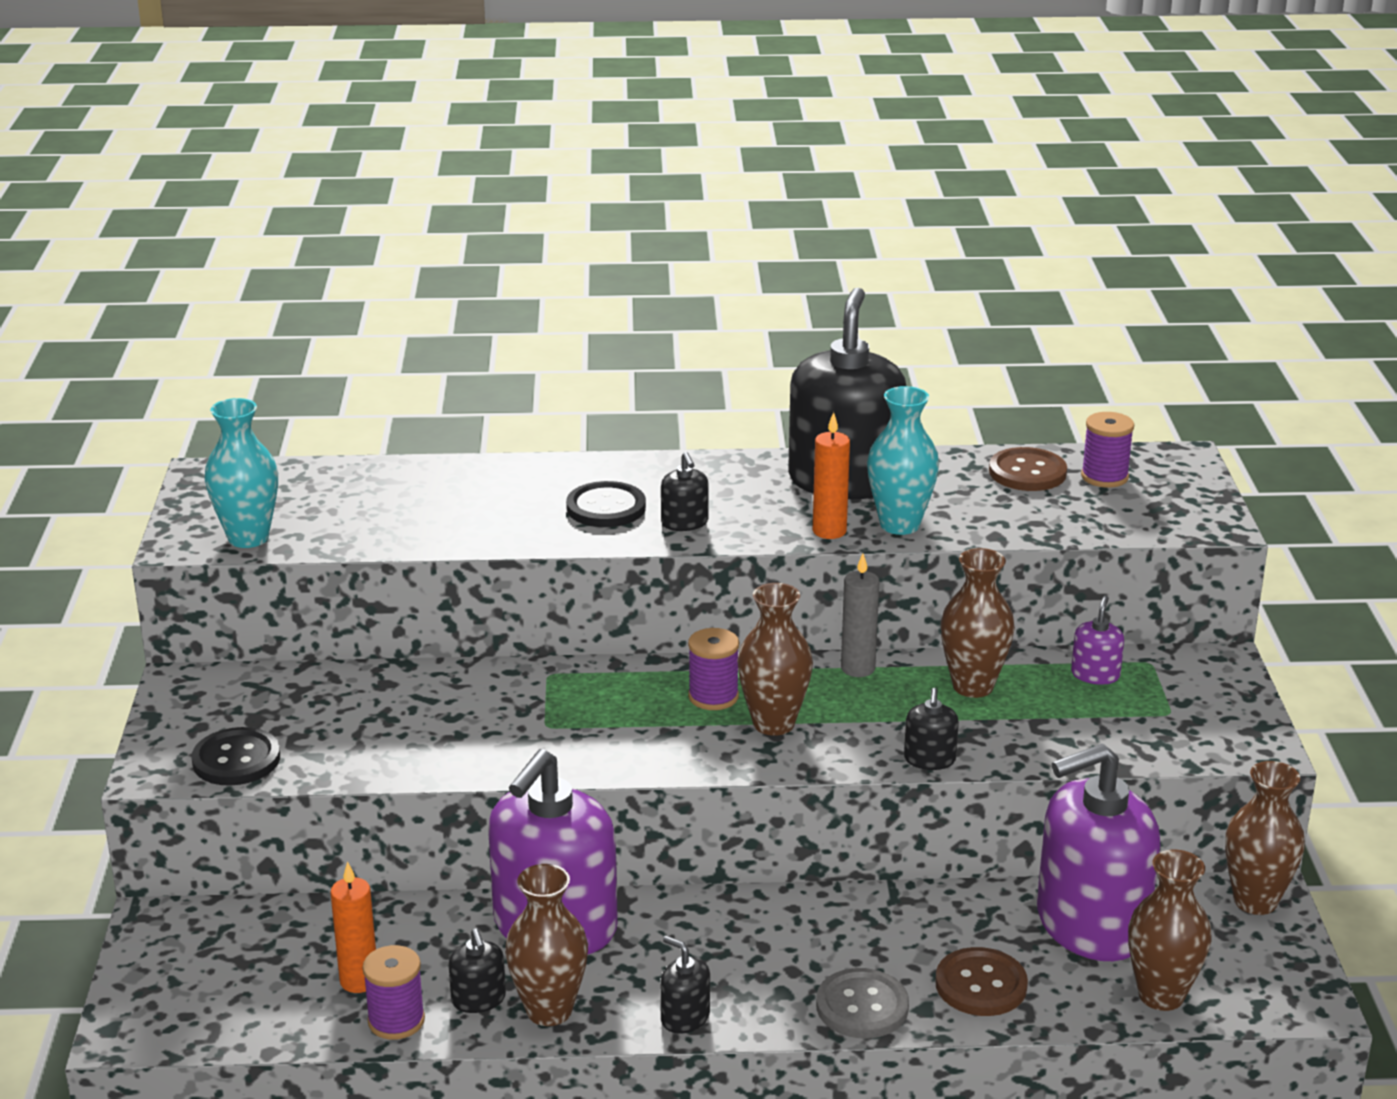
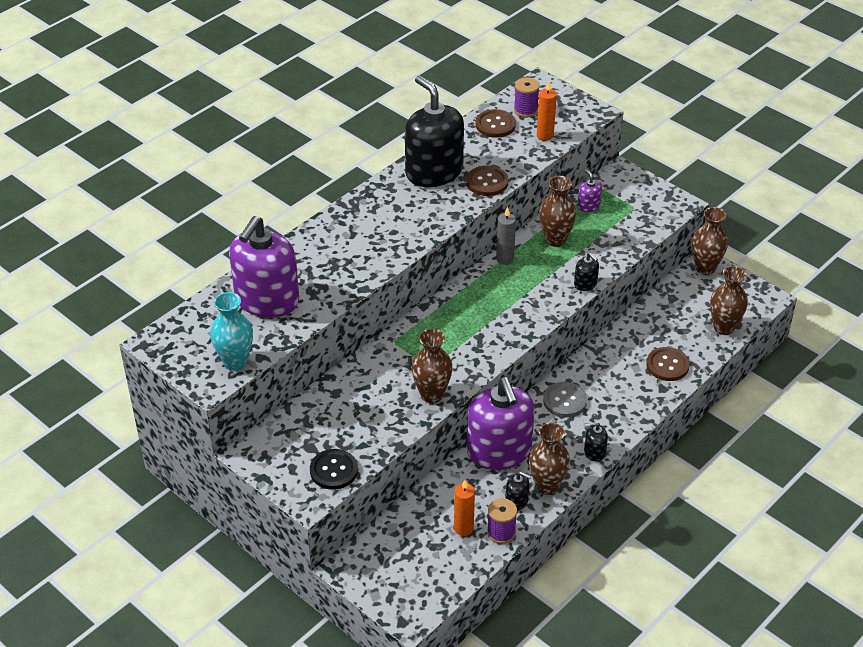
camera: 45 degrees left, 15 degrees up
black button [566,481,646,527] -> none
black soap dispenser [661,452,709,531] -> none
purple spool [688,628,739,710] -> none
brown vase [737,583,813,736] -> brown vase moved to [411,329,452,403]
orange candle [813,412,850,539] -> orange candle moved to [537,81,557,141]
grey button [816,968,909,1038] -> grey button moved to [543,382,587,417]
turquoise vase [867,386,939,535] -> brown button [466,166,508,196]
purple soap dispenser [1037,744,1160,961] -> purple soap dispenser moved to [229,216,299,318]

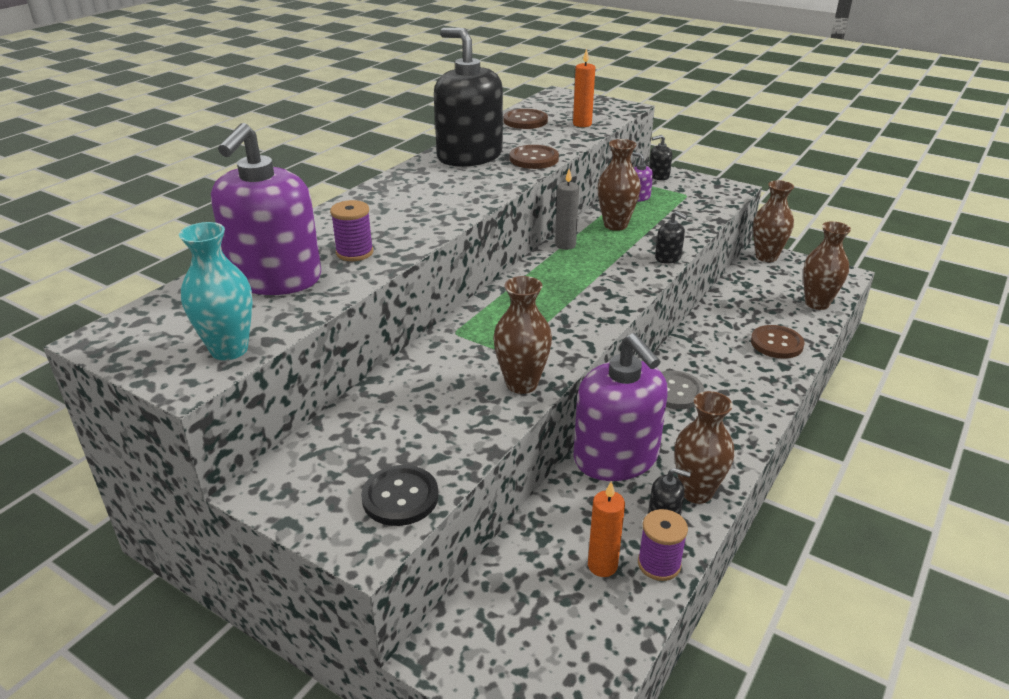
camera: 10 degrees left, 10 degrees down
purple spool [514,77,540,117] -> purple spool moved to [330,200,373,261]
black soap dispenser [584,422,608,462] -> black soap dispenser moved to [649,135,672,180]

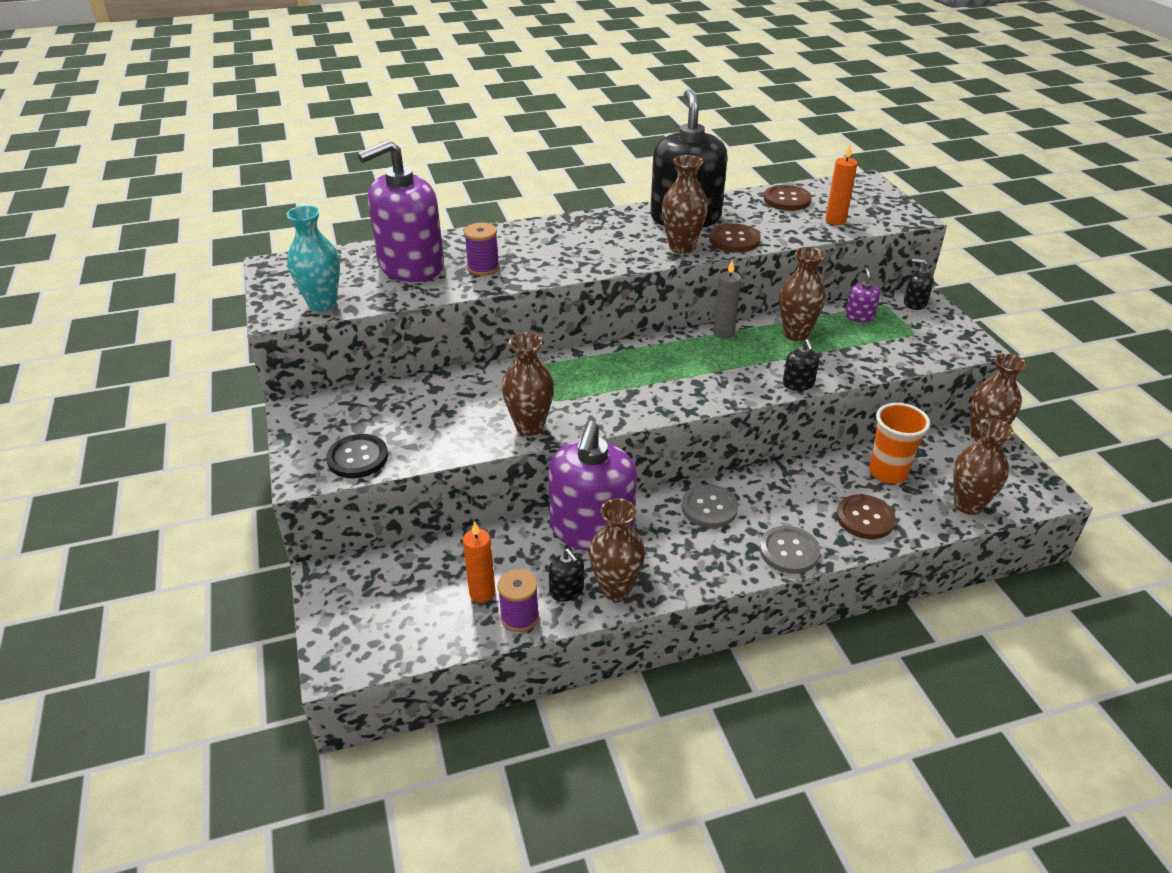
camera: 40 degrees right, 5 degrees up
none -> brown vase [662,155,708,254]
none -> grey button [760,526,820,574]
none -> orange cup [869,403,930,484]

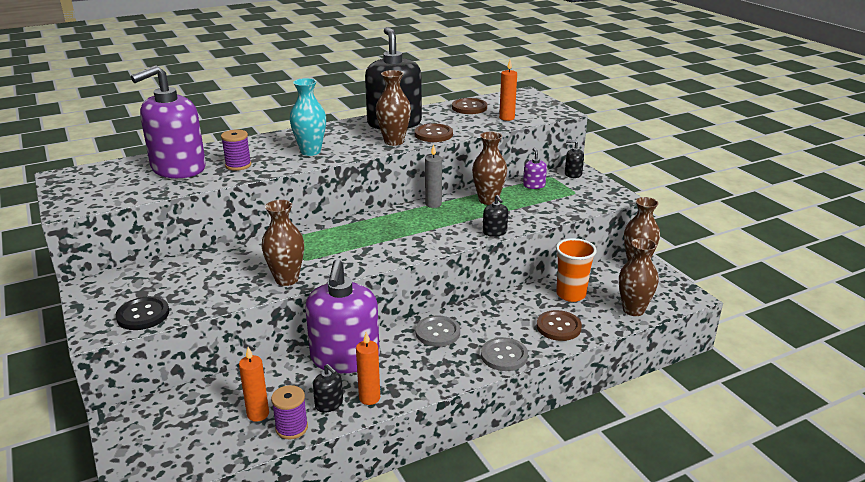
camera: 10 degrees left, 10 degrees down
turquoise vase [286,205,340,312] -> turquoise vase moved to [289,78,326,156]
brown vase [589,498,645,601] -> orange candle [356,332,380,405]

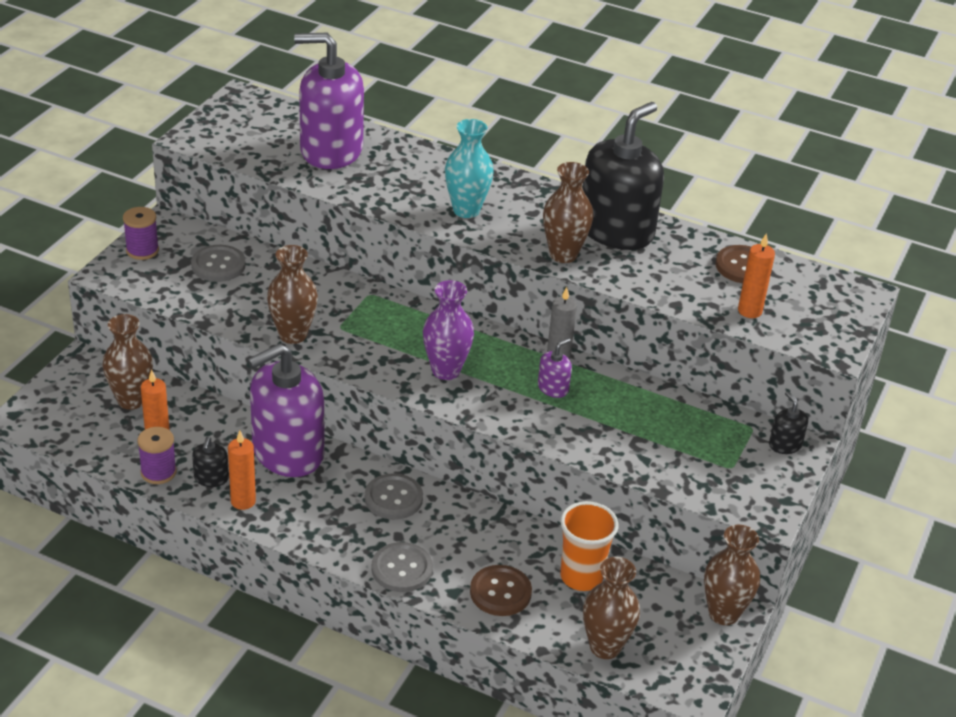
camera: 50 degrees right, 10 degrees up
black button [116,296,169,330] -> none
purple spool [221,129,251,171] -> purple spool moved to [123,207,159,260]
brown button [415,124,453,142] -> none
brown vase [472,132,507,205] -> brown vase moved to [103,314,153,410]
black soap dispenser [483,195,508,237] -> none
purple soap dispenser [523,148,547,189] -> purple soap dispenser moved to [538,338,572,398]
none -> grey button [191,245,246,282]
none -> purple vase [423,280,474,380]

